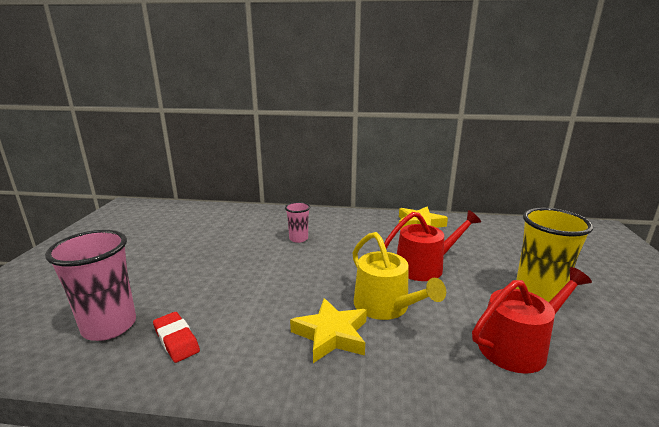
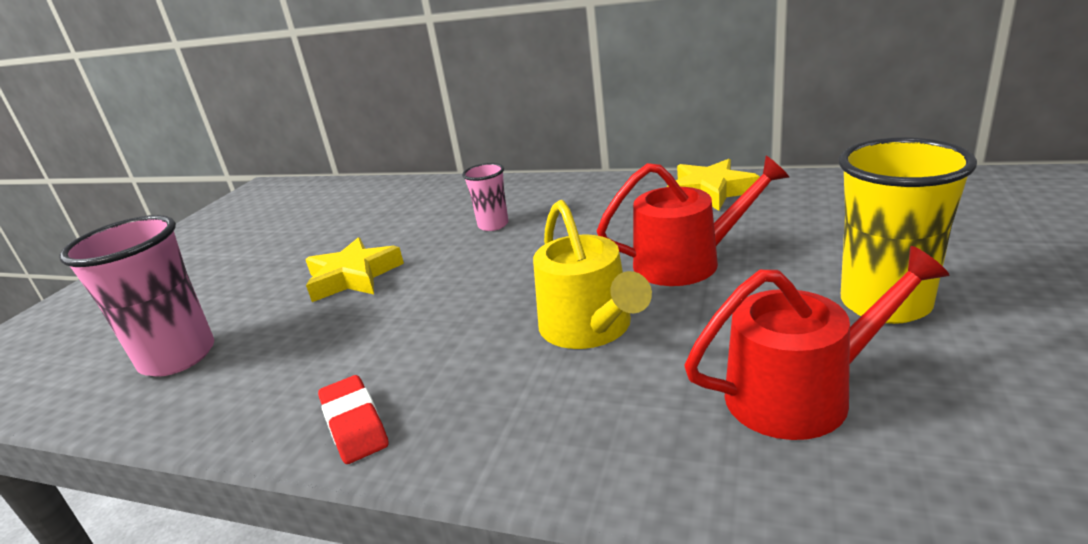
camera: 15 degrees right, 5 degrees up
red eraser [153,312,200,363] -> red eraser moved to [318,375,389,464]
yellow star [290,298,367,363] -> yellow star moved to [305,237,404,302]

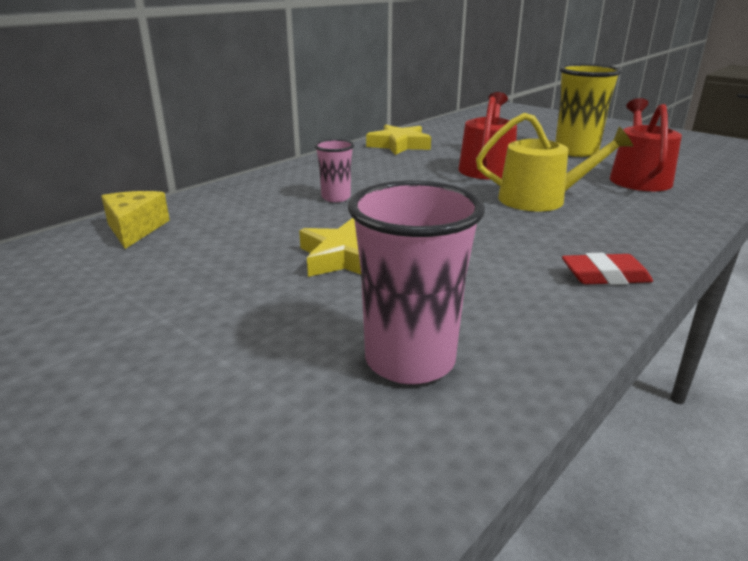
camera: 70 degrees left, 0 degrees up
none -> yellow cheese [101,191,170,249]

